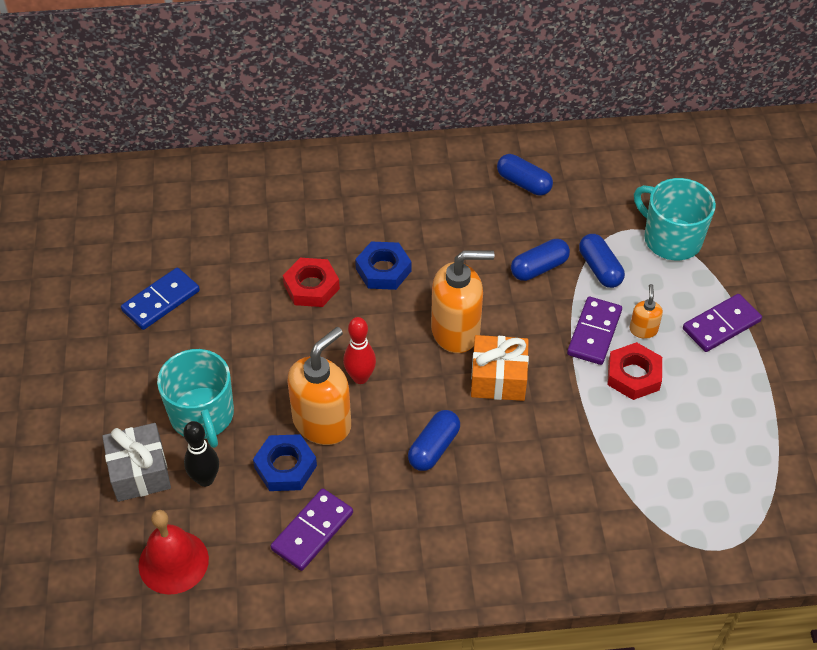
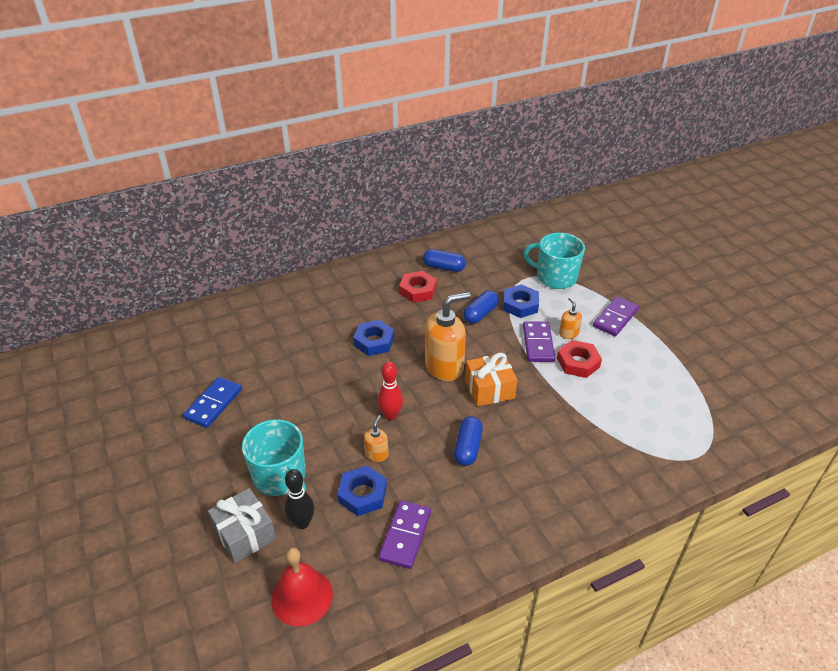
camera: 20 degrees left, 10 degrees down
red nut [283,258,340,307] -> red nut moved to [399,271,437,303]
orange soap dispenser [287,327,351,445] -> orange soap dispenser [364,415,389,462], size x0.47
blue capsule [579,234,625,288] -> blue nut [503,284,539,318]

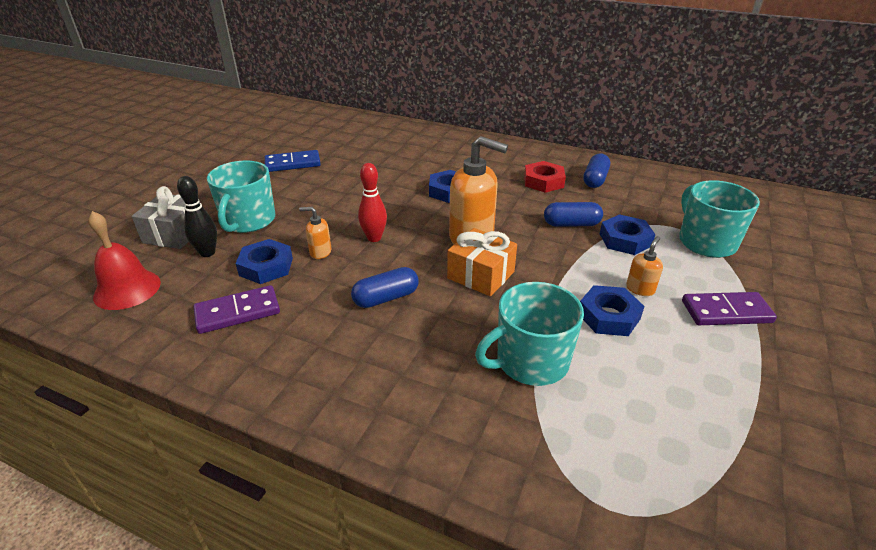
camera: 50 degrees right, 5 degrees down
orange soap dispenser [364,415,389,462] -> orange soap dispenser turned 150 degrees counterclockwise [299,207,331,259]
blue capsule [423,249,466,272] -> blue capsule turned 45 degrees clockwise [583,153,610,188]
purple domino [523,321,555,362] -> none
red nut [557,340,602,378] -> blue nut [580,285,644,336]
none -> turquoise mug [475,282,584,386]

